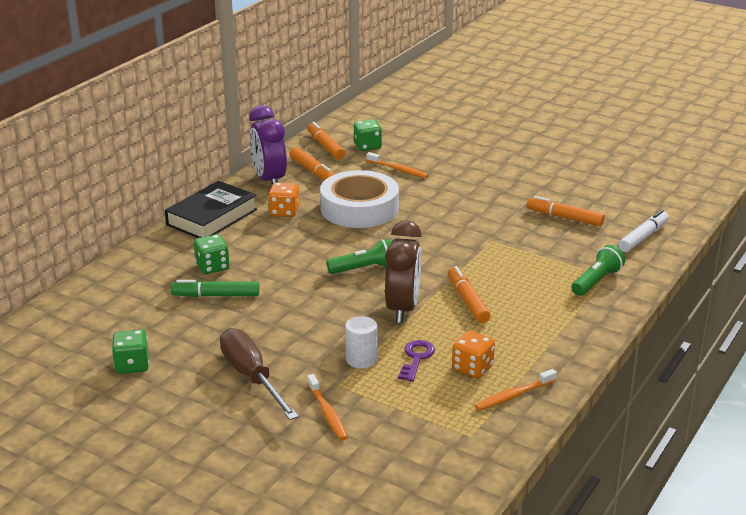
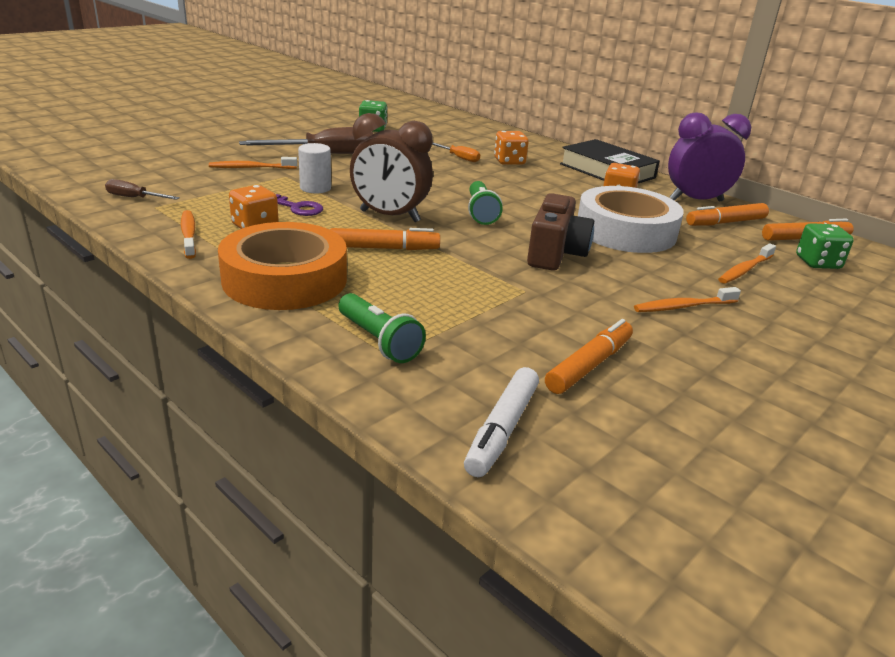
camera: 100 degrees right, 0 degrees up
green marker [171,280,259,297] -> orange screwdriver [432,143,480,162]
green dice [194,234,229,274] -> orange dice [494,131,529,165]
white marker [618,210,669,252] -> white marker turned 60 degrees clockwise [464,367,539,477]
none -> brown screwdriver [105,179,180,200]
none -> orange tape [218,222,347,310]
none -> brown camera [527,193,594,271]
none -> orange toothbrush [634,287,741,312]

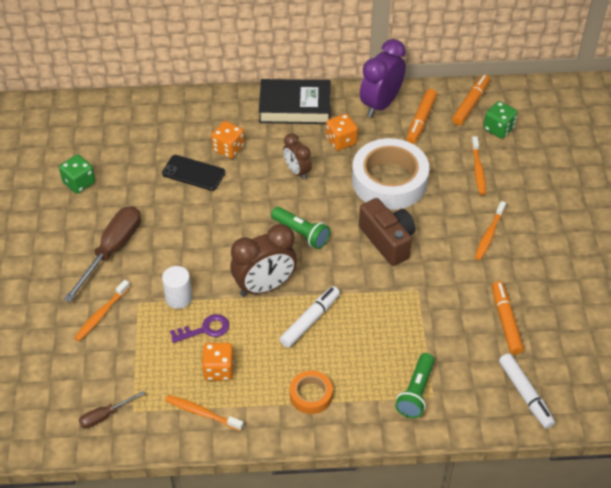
camera: 45 degrees left, 20 degrees up
orange tape [218,222,347,310] -> orange tape [290,371,333,414], size x0.49
orange marker [330,228,440,250] -> white marker [280,286,340,348]
green flashlight [338,293,426,363] -> green flashlight turned 105 degrees clockwise [395,353,435,418]
orange screwdriver [432,143,480,162] -> black phone [162,155,225,191]
none -> brown clock [283,133,312,180]

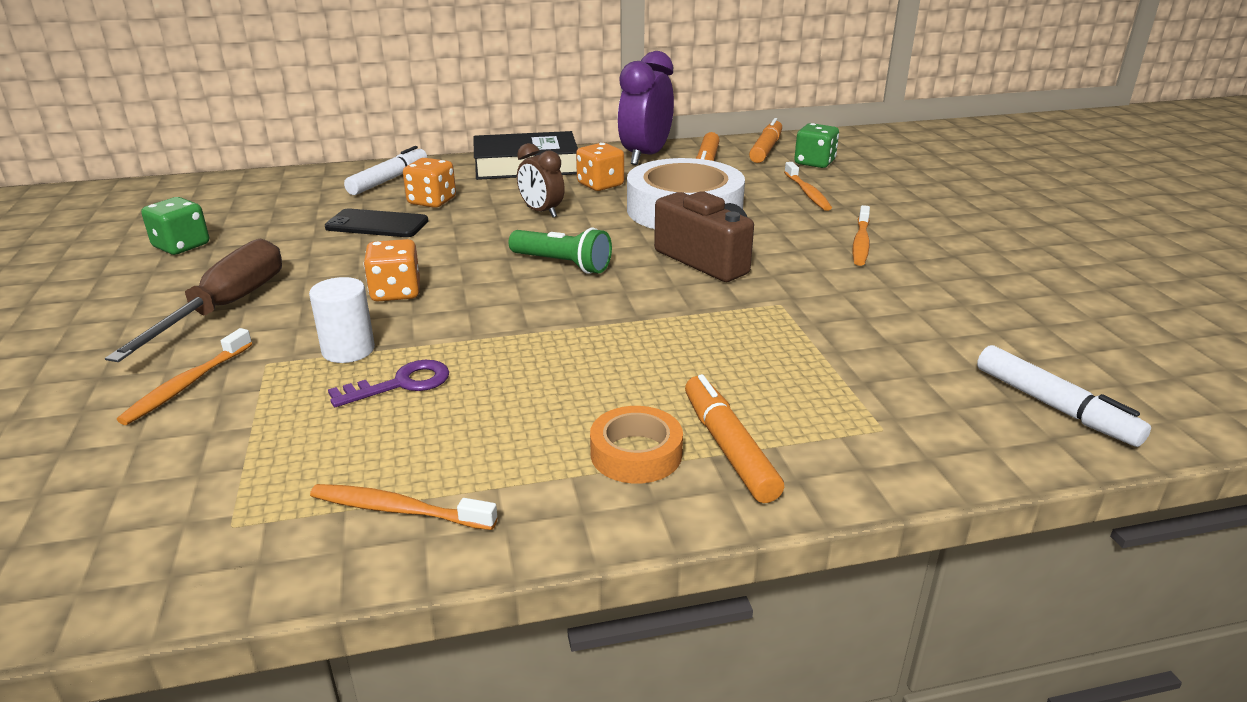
camera: 10 degrees left, 20 degrees down
brown screwdriver [79,391,145,429] -> none
orange dice [202,343,234,381] -> orange dice moved to [364,239,420,301]
brown clock [230,224,297,296] -> none
white marker [280,286,340,348] -> white marker moved to [344,146,427,195]
green flashlight [395,353,435,418] -> none
orange marker [492,281,524,355] -> orange marker moved to [685,374,784,503]

